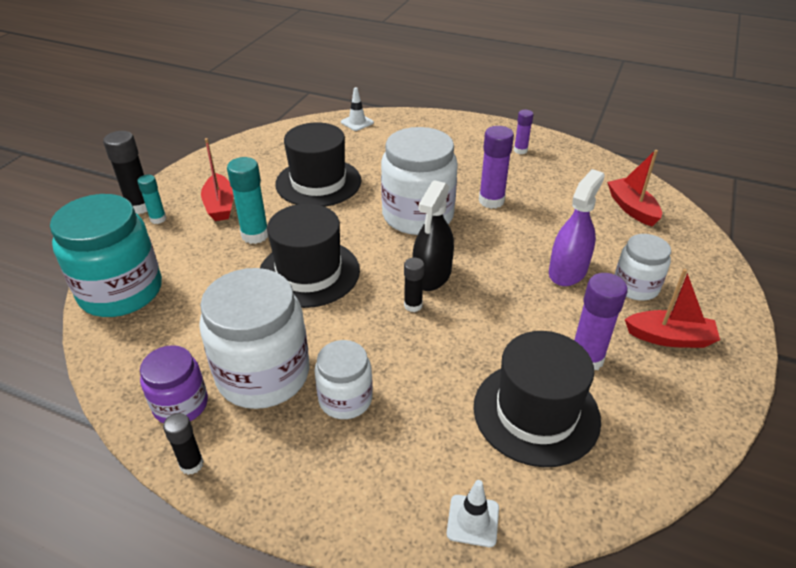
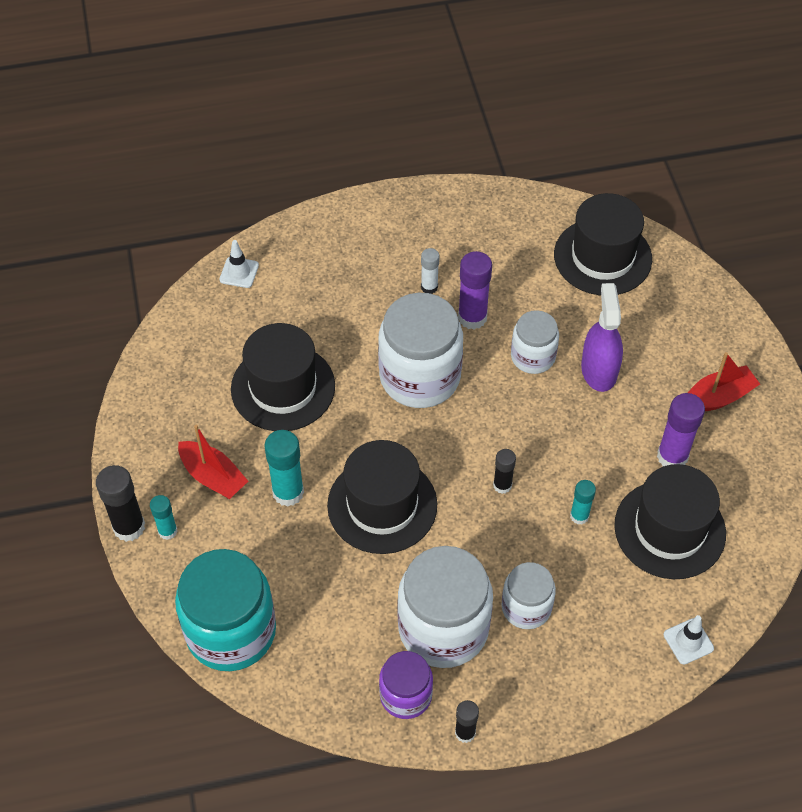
camera: 35 degrees left, 15 degrees up
black spray bottle [413,180,454,291] -> none
purple glue stick [514,110,534,154] -> none
red boat [607,150,662,226] -> black hat [554,193,652,295]
white jar [615,234,671,301] -> white jar moved to [511,310,559,374]
none -> white glue stick [421,248,440,294]
none -> turquoise glue stick [570,480,596,525]

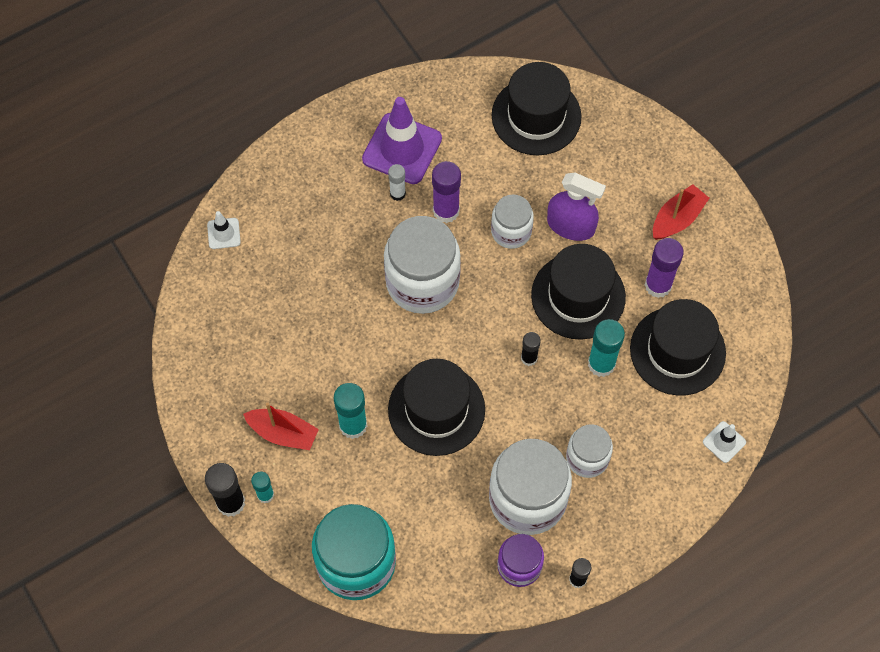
camera: 20 degrees left, 10 degrees up
black hat [231,323,335,431] -> black hat moved to [531,244,626,340]
turquoise glue stick [570,480,596,525] -> turquoise glue stick [588,319,625,377], size x1.67
purple spray bottle [581,283,623,392] -> purple spray bottle turned 135 degrees clockwise [547,173,606,241]
none -> purple traffic cone [362,97,442,184]

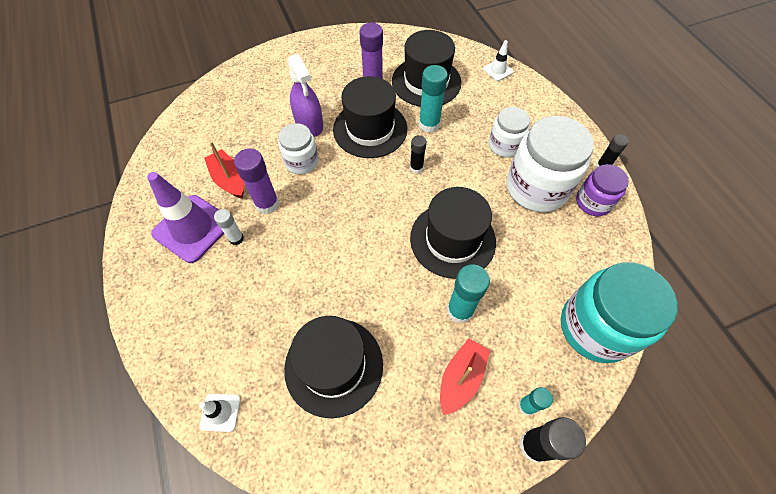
camera: 80 degrees left, 5 degrees down
white jar [384,216,461,314] -> none
black hat [492,62,581,155] -> black hat moved to [284,316,383,418]
purple spray bottle [547,173,606,241] -> purple spray bottle turned 120 degrees clockwise [287,54,323,137]
red boat [653,184,710,240] -> red boat moved to [204,141,244,199]

